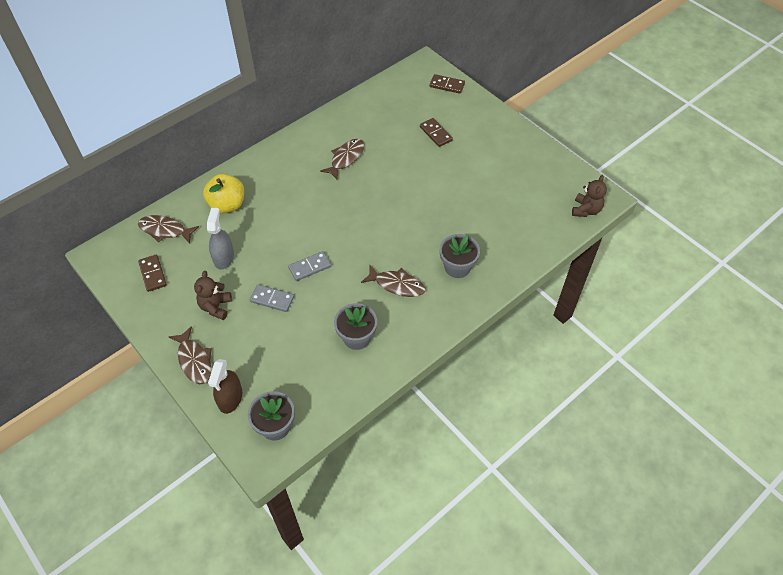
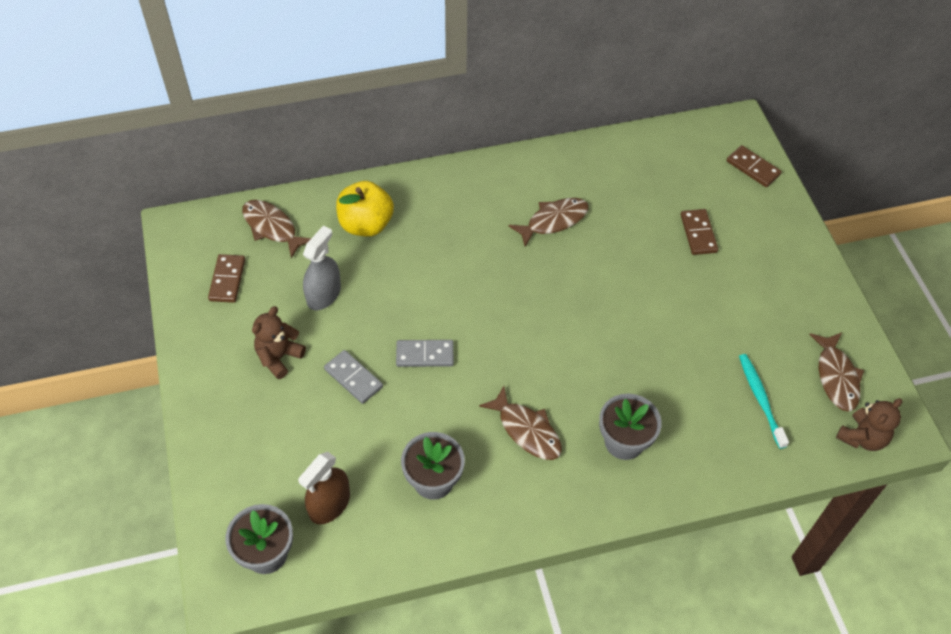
camera: 25 degrees right, 0 degrees up
brown fish [169,326,212,384] -> brown fish moved to [809,332,864,412]
brown spray bottle [208,359,242,414] -> brown spray bottle moved to [298,452,350,524]
none -> turquoise toothbrush [739,354,789,449]

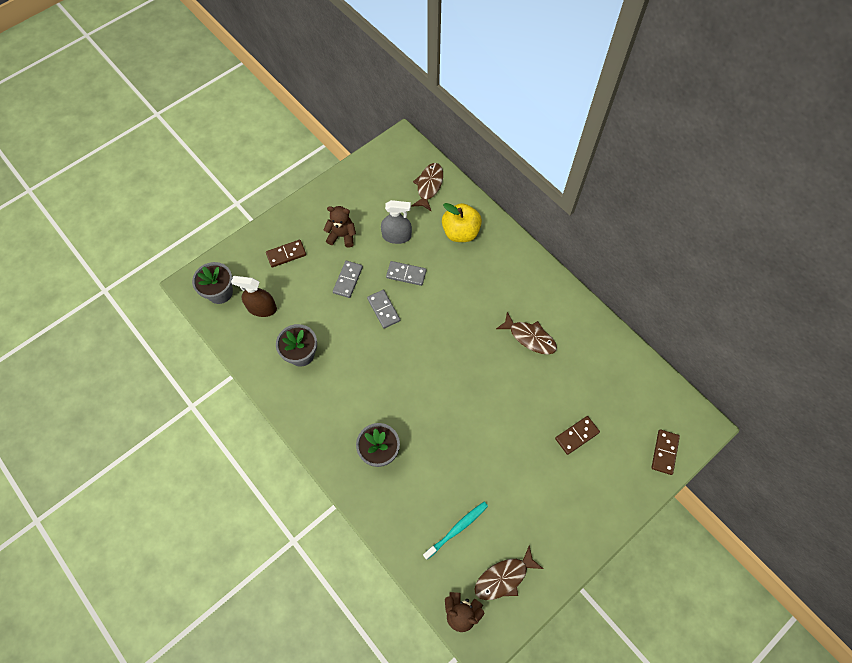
camera: 65 degrees right, 10 degrees up
brown domino [208,254,245,303] -> brown domino moved to [266,240,306,268]
brown fish [479,386,562,460] -> none
none -> grey domino [386,261,426,286]

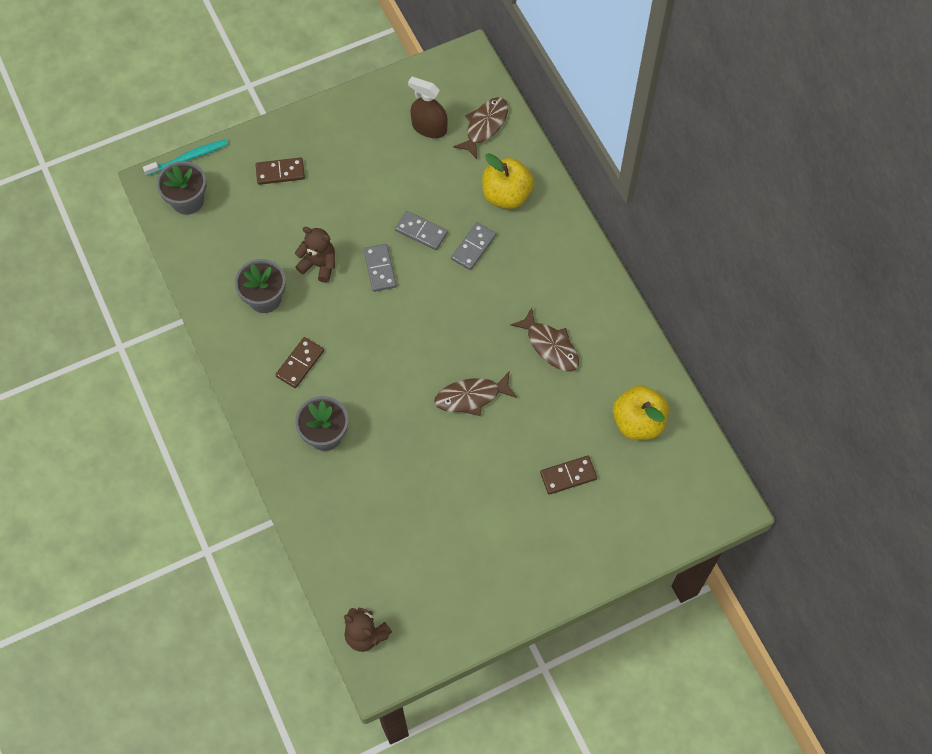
camera: 15 degrees right, 0 degrees up
brown spray bottle [231,276,277,317] -> brown spray bottle moved to [408,77,448,138]
brown teddy bear [324,206,356,248] -> brown teddy bear moved to [295,227,335,283]
grey domino [333,261,363,298] -> grey domino moved to [451,222,496,270]
grey spray bottle [381,200,412,244] -> none
turquoise toothbrush [423,502,488,560] -> turquoise toothbrush moved to [143,139,228,176]
brown fish [474,545,543,600] -> brown fish moved to [435,372,518,416]
brown domino [651,430,680,475] -> brown domino moved to [275,337,324,388]
none -> yellow apple [613,385,669,440]

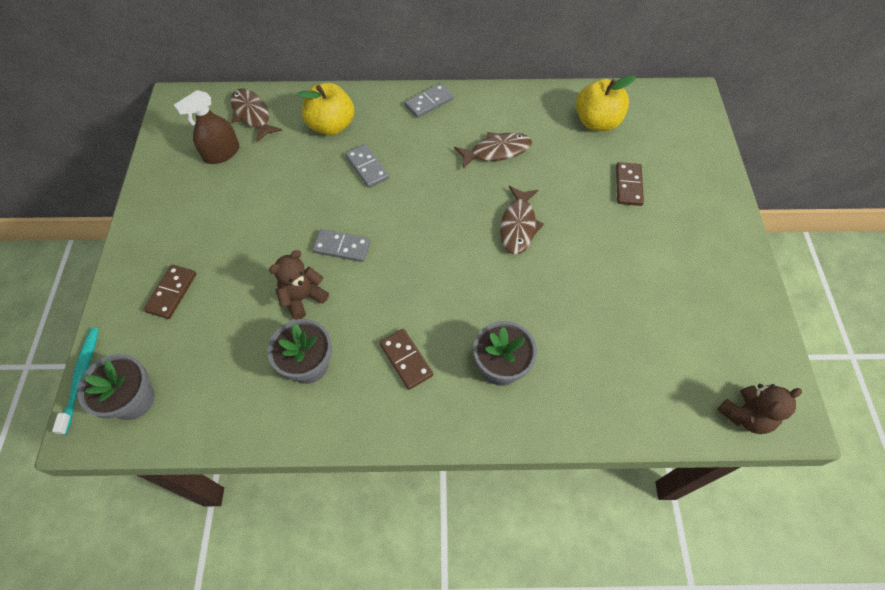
camera: 65 degrees left, 5 degrees down
grey domino [395,211,448,250] -> grey domino moved to [404,83,454,118]

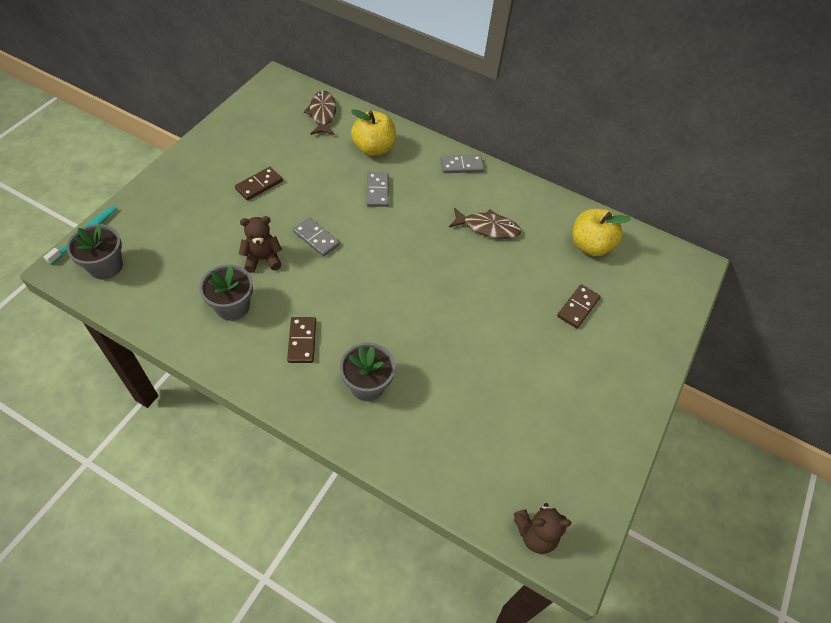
camera: 25 degrees right, 5 degrees down
brown domino [144,264,196,319] -> brown domino moved to [235,167,283,201]
brown spray bottle [174,90,239,164] -> none
brown fish [500,186,544,255] -> none

